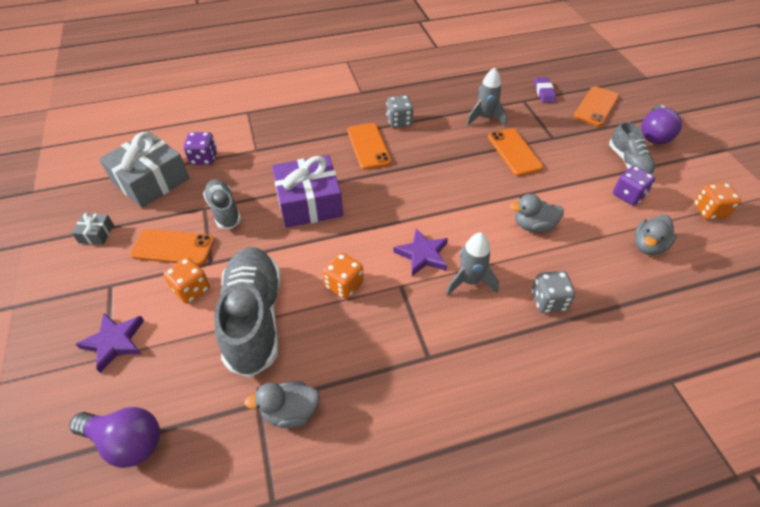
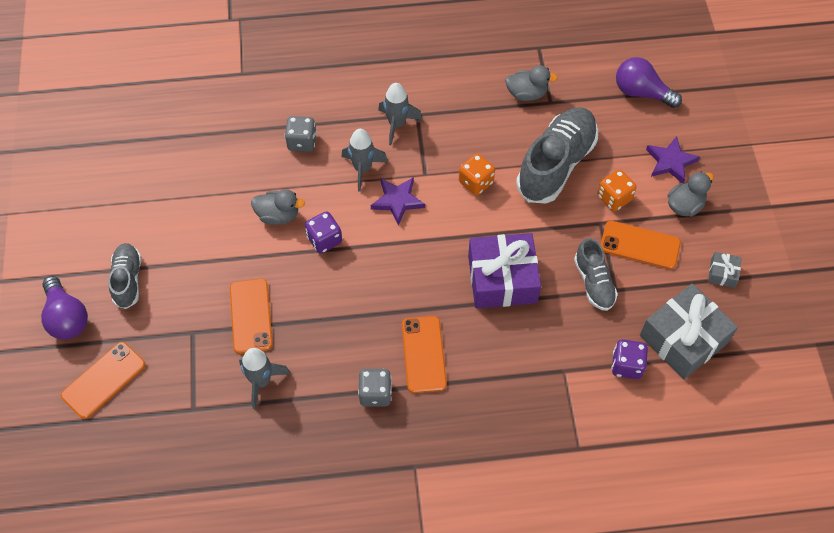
camera: 170 degrees left, 10 degrees up
grey shoe [214,247,281,378] -> grey shoe turned 150 degrees counterclockwise [516,107,598,203]
purple eraser [534,77,556,103] -> none
purple dice [613,166,655,205] -> purple dice moved to [305,211,342,253]
grey duck [634,215,677,255] -> grey duck moved to [668,172,714,217]
purple light bulb [641,105,682,144] -> purple light bulb turned 120 degrees clockwise [41,276,88,340]
orange dice [694,183,741,220] -> none
none -> grey rocket [378,83,422,145]

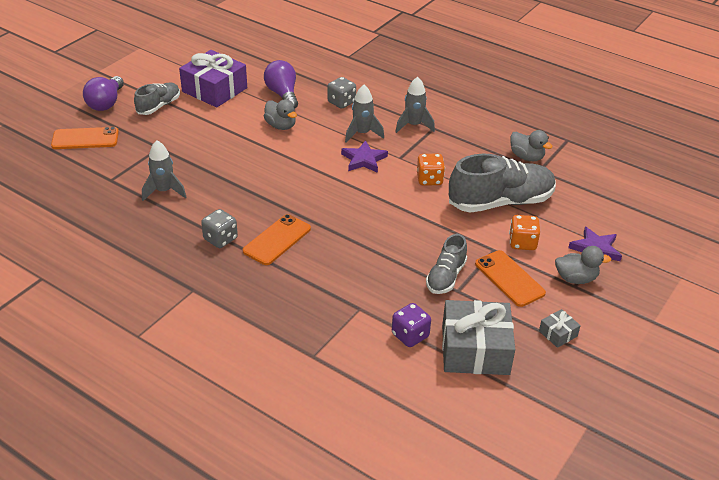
camera: 40 degrees right, 20 degrees down
orange phone [230,279,273,354] -> none
purple dice [305,211,342,253] -> none
purple gift [468,233,541,308] -> purple gift moved to [179,50,247,107]
purple light bulb [616,57,682,108] -> purple light bulb moved to [264,60,298,108]

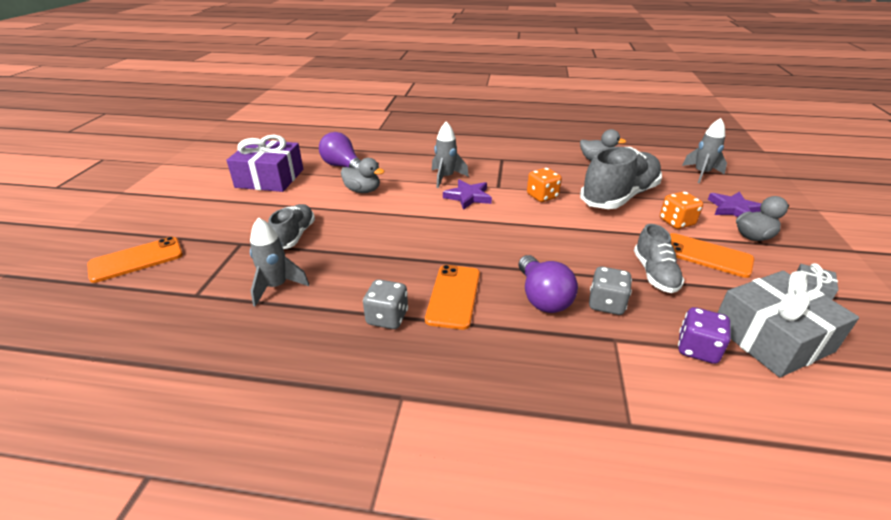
camera: 25 degrees left, 5 degrees down
purple light bulb [83,76,124,111] -> purple light bulb moved to [518,255,578,313]
grey shoe [134,83,180,115] -> grey shoe moved to [268,204,315,249]
grey dice [327,77,356,109] -> grey dice moved to [589,266,632,315]
grey rocket [395,77,435,133] -> grey rocket moved to [682,118,727,183]

